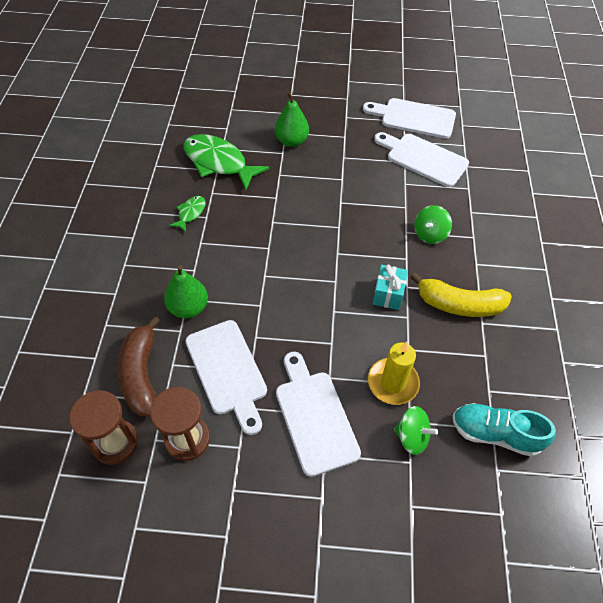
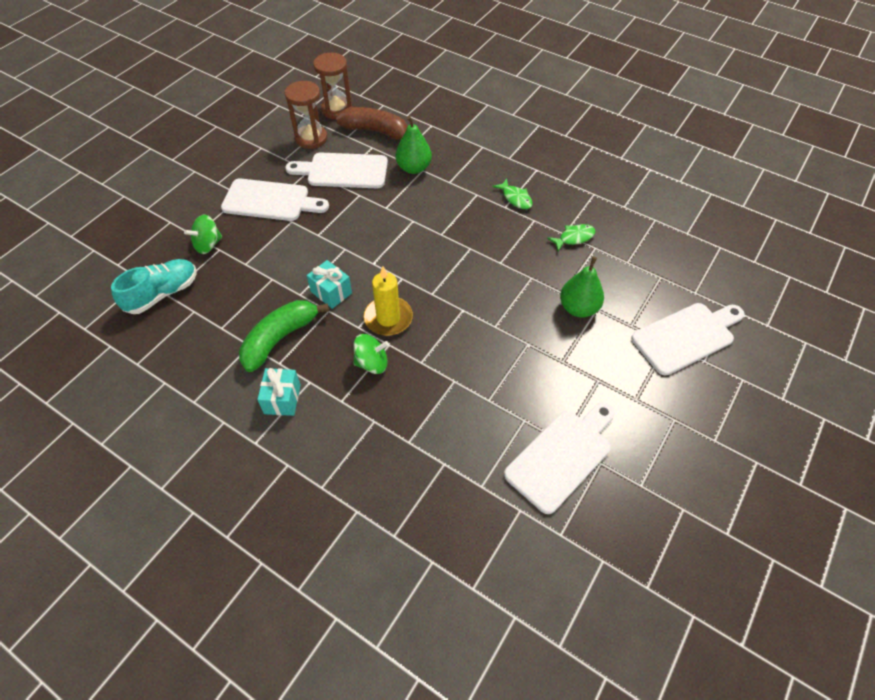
camera: 120 degrees right, 0 degrees up
green fish [184,134,270,190] -> green fish [547,224,595,251], size x0.48
yellow candle [368,341,420,405] -> yellow candle moved to [364,266,413,336]
white cutting board [374,132,469,187] -> white cutting board moved to [631,303,745,375]
yellow banana [410,273,512,317] -> green banana [239,300,329,372]
green spinning top [414,205,452,244] -> green spinning top turned 105 degrees clockwise [354,334,389,374]
none -> turquoise gift [257,368,301,416]

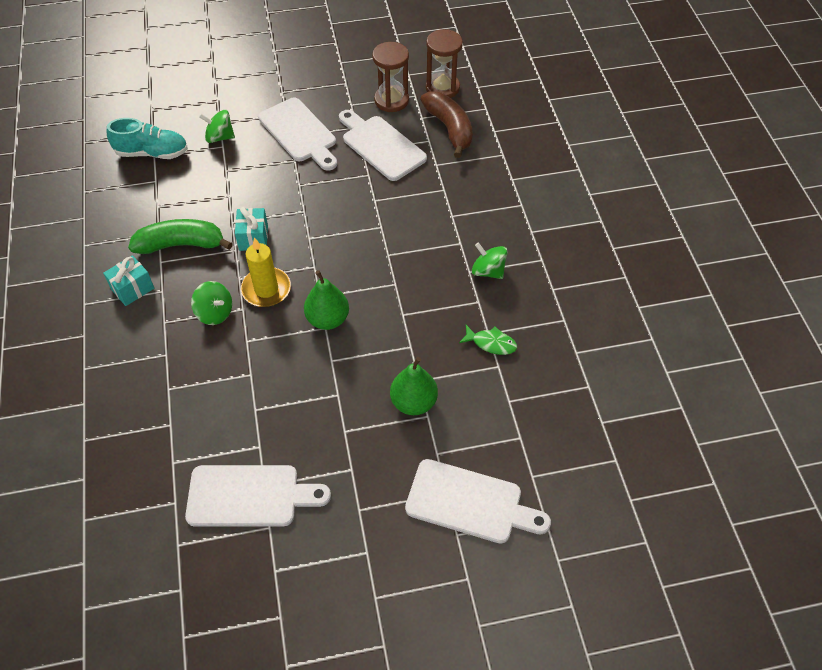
camera: 45 degrees right, 0 degrees up
green pear [395,116,432,174] -> green pear moved to [304,270,349,330]
green fish [492,179,533,209] -> green spinning top [472,242,508,279]

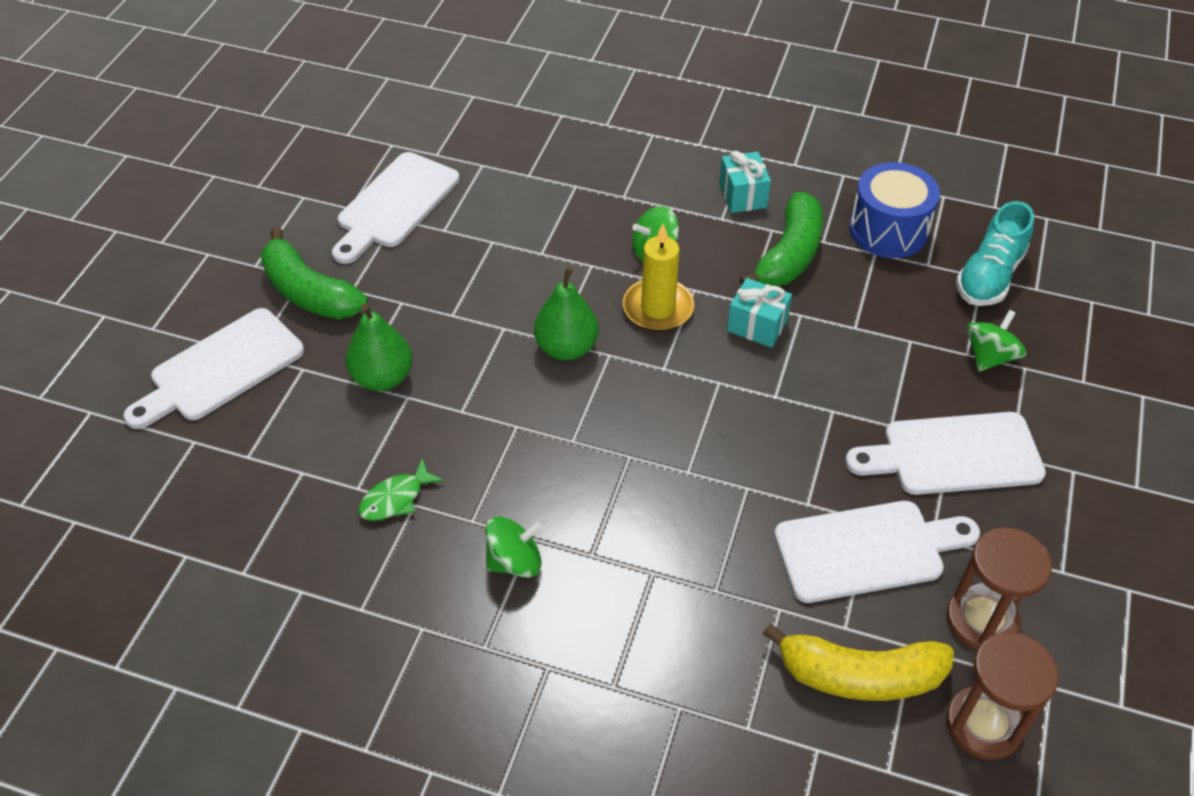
camera: 120 degrees right, 5 degrees down
brown banana [420,91,473,158] -> yellow banana [763,623,954,701]
none -> green banana [261,227,368,319]
none -> blue drum [849,162,940,258]

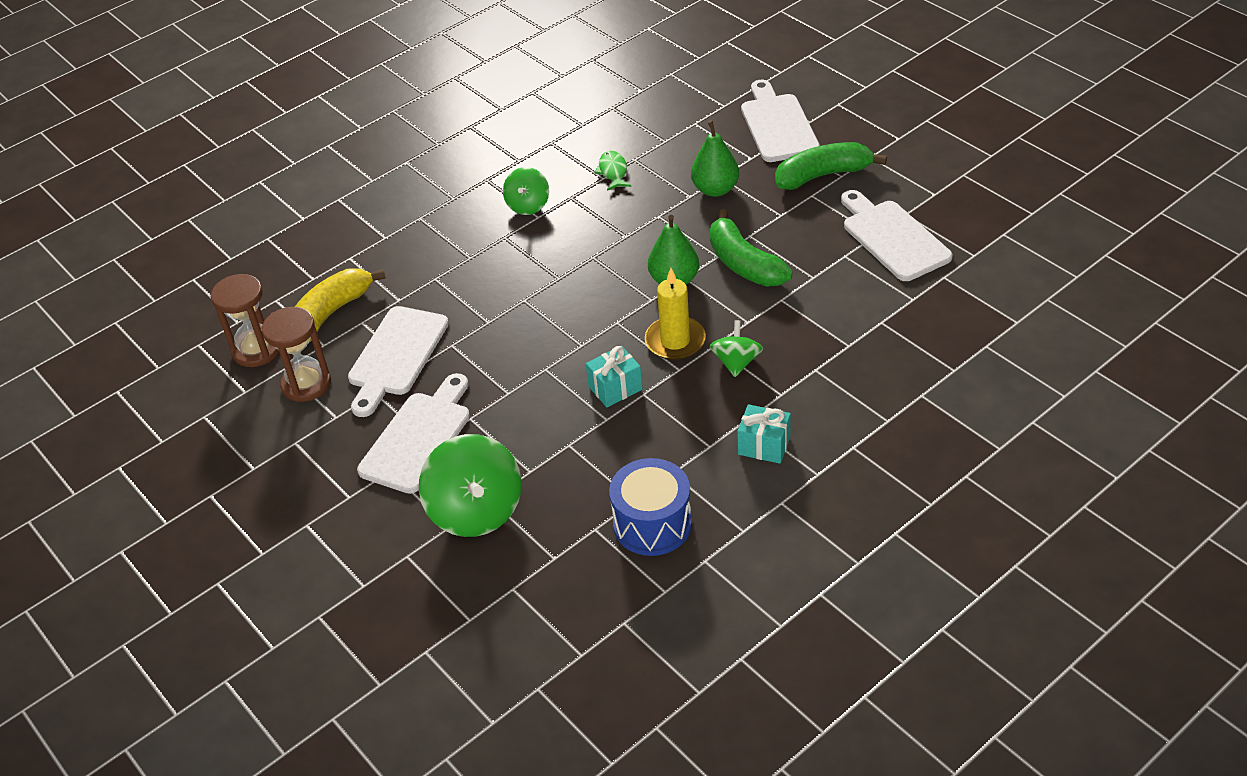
camera: 125 degrees right, 5 degrees down
green banana [740,192,823,286] -> green banana moved to [710,209,793,287]
turquoise shoe [956,201,1034,306] -> none
green spinning top [967,310,1026,371] -> green spinning top [419,434,522,537], size x1.77

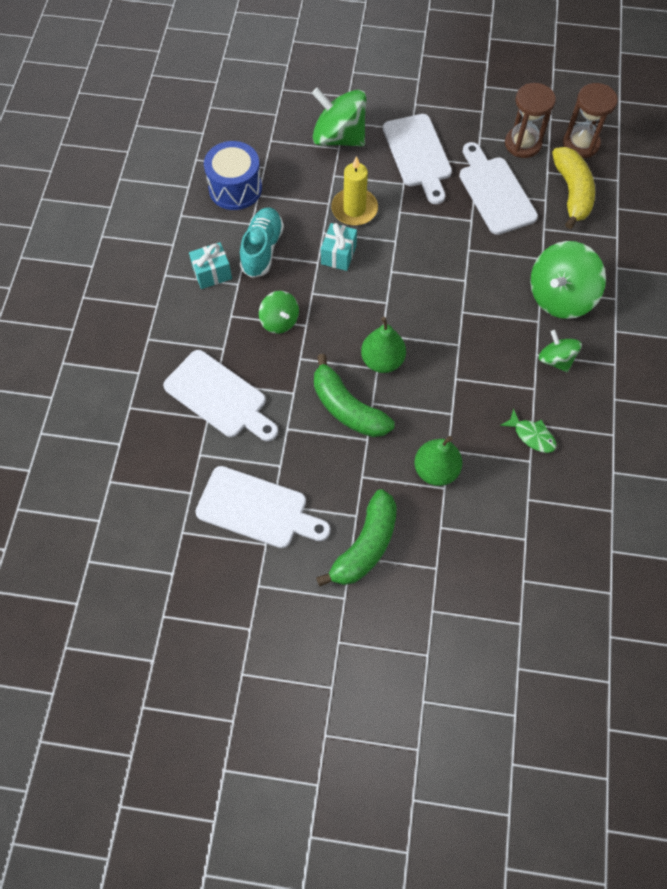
camera: 135 degrees right, 20 degrees up
yellow candle [645,268,706,360] -> yellow candle moved to [331,156,378,226]
green banana [710,209,793,287] -> green banana turned 150 degrees counterclockwise [314,354,395,437]
white cutting board [741,80,820,162] -> white cutting board moved to [163,350,278,441]
none -> turquoise shoe [240,208,284,278]
none -> green spinning top [530,241,606,319]

